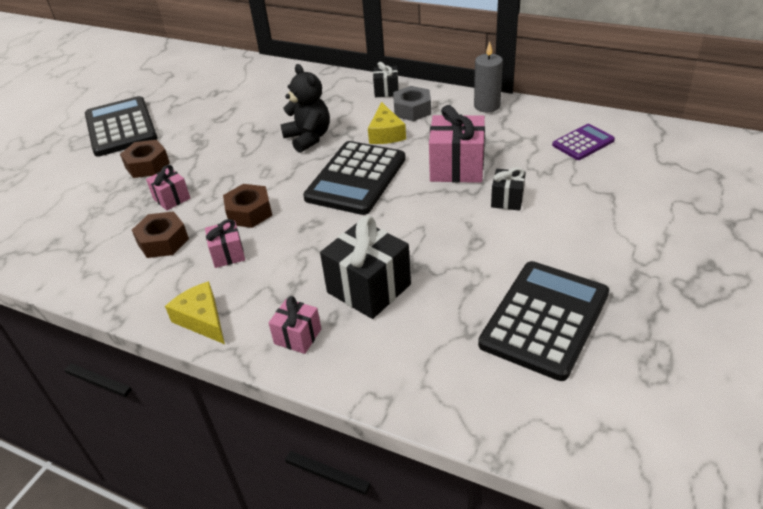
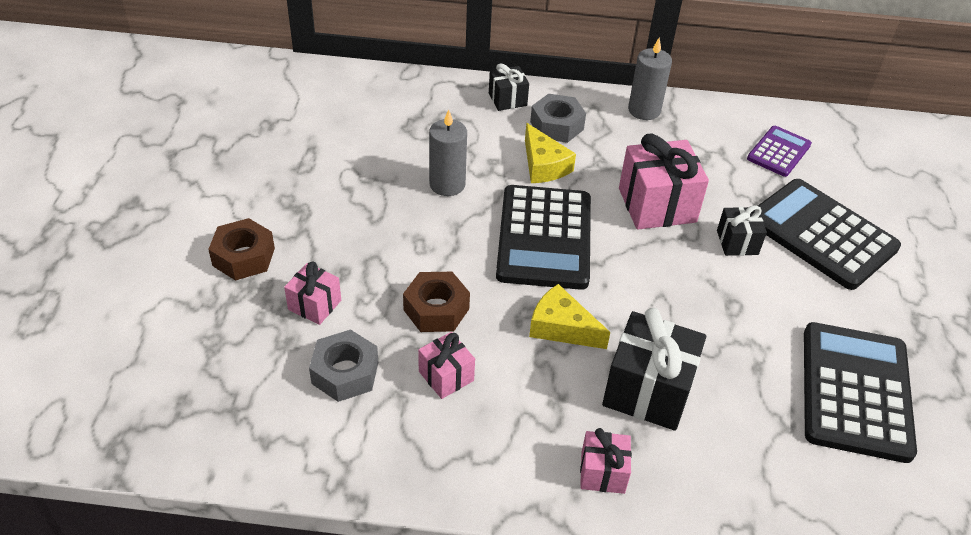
camera: 25 degrees left, 5 degrees up
black calculator [85,96,158,157] -> black calculator moved to [758,179,901,290]
brown nut [132,211,189,258] -> grey nut [309,329,378,402]
yellow cheese [165,281,225,344] -> yellow cheese moved to [529,284,610,349]
black teddy bear [281,64,330,153] -> grey candle [429,109,467,196]

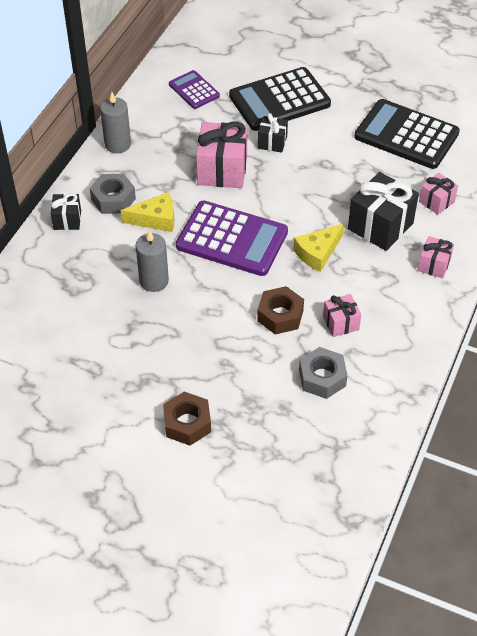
camera: 70 degrees left, 5 degrees up
pink gift [284,261,341,325] -> pink gift moved to [419,173,458,215]
black calculator [496,185,591,290] -> purple calculator [176,201,288,276]

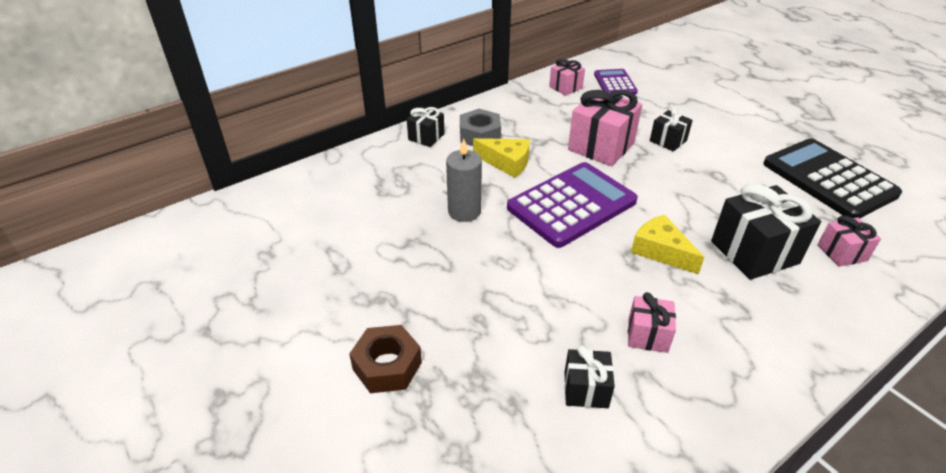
camera: 30 degrees right, 10 degrees down
grey candle [100,92,131,153] -> none
purple calculator [176,201,288,276] -> purple calculator turned 90 degrees counterclockwise [507,162,638,248]
black calculator [229,67,331,131] -> none
brown nut [257,286,304,334] -> none
yellow cheese [293,224,344,272] -> yellow cheese turned 60 degrees clockwise [631,214,704,274]
grey nut [299,347,348,399] -> black gift [565,345,615,408]
pink gift [418,236,454,279] -> pink gift moved to [549,59,585,96]

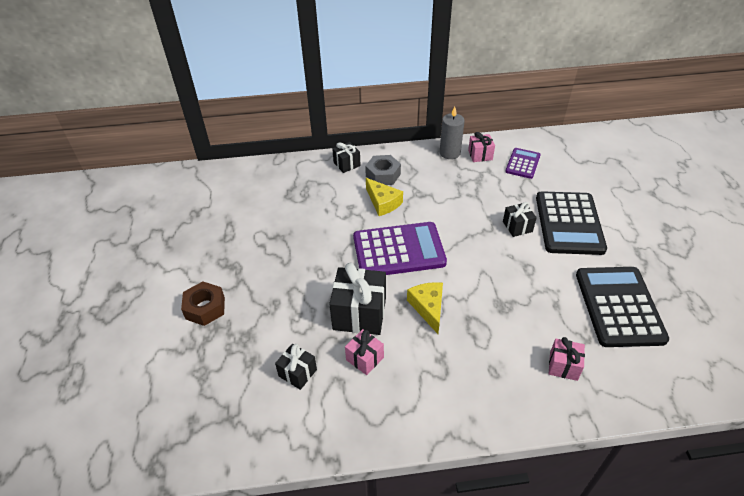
camera: 30 degrees right, 5 degrees up
grey candle [446,139,482,222] -> grey candle moved to [440,107,465,159]
pink gift [568,89,642,166] -> none
black gift [711,183,821,280] -> black gift moved to [329,262,386,335]
none -> black calculator [536,191,607,255]

